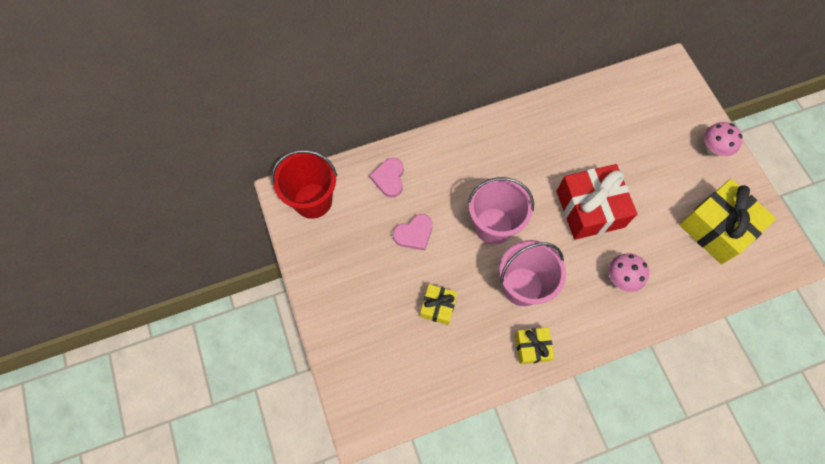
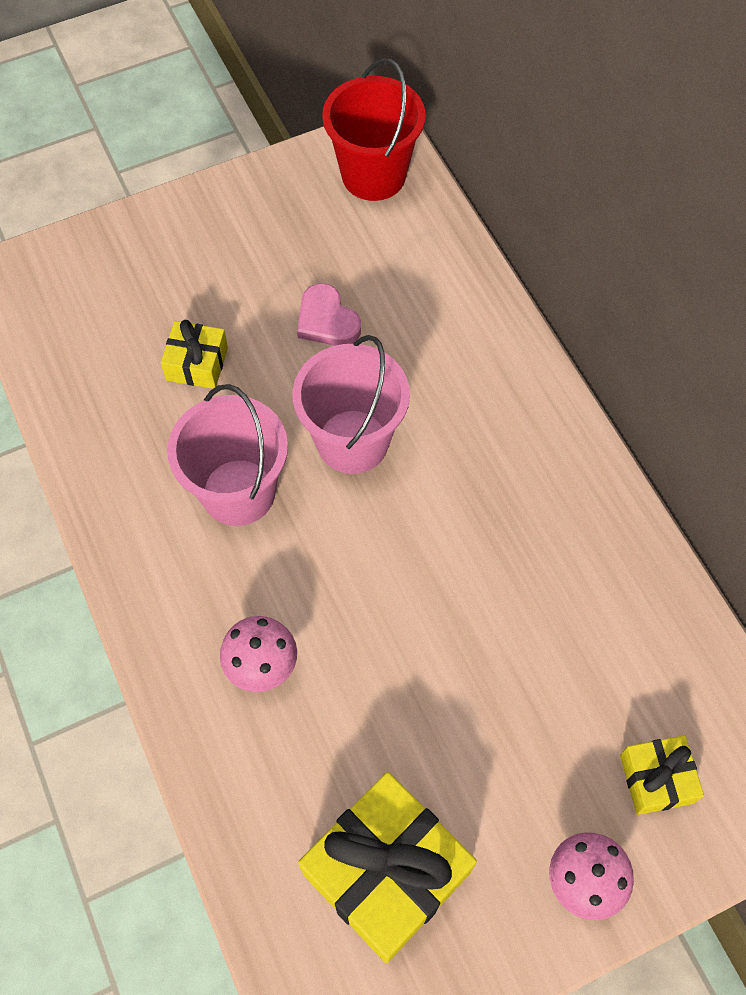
camera: 85 degrees right, 5 degrees down
pink heart [369,158,404,198] -> none
yellow gift [515,327,554,364] -> yellow gift moved to [620,735,704,815]
red gift [556,164,637,240] -> none

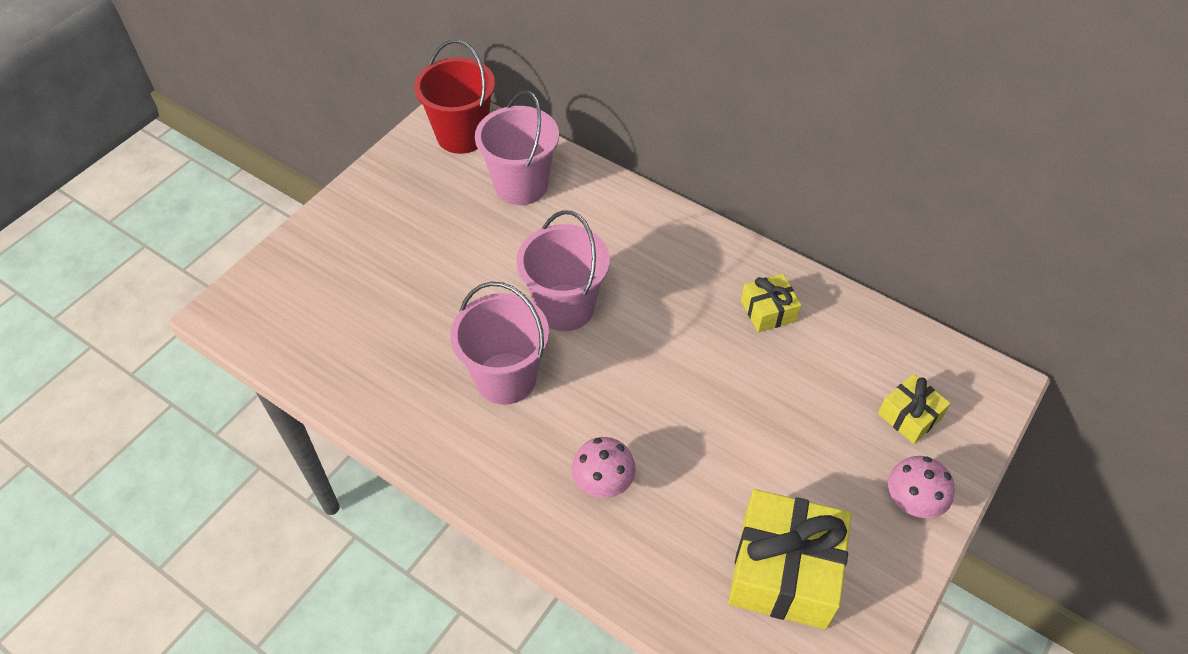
camera: 30 degrees left, 10 degrees down
yellow gift [161,320,228,389] -> yellow gift moved to [741,274,801,332]
pink heart [297,283,361,346] -> none
none -> pink bucket [475,90,559,205]

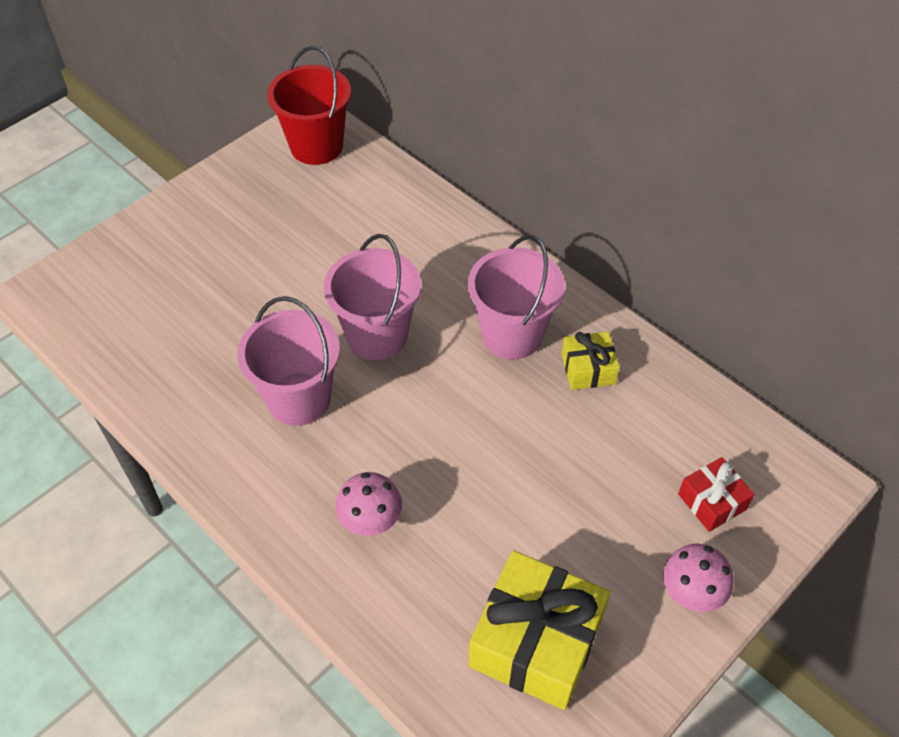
camera: 10 degrees right, 0 degrees up
pink bucket [475,90,559,205] -> pink bucket moved to [468,235,565,359]
yellow gift [878,374,951,444] -> red gift [678,457,755,532]

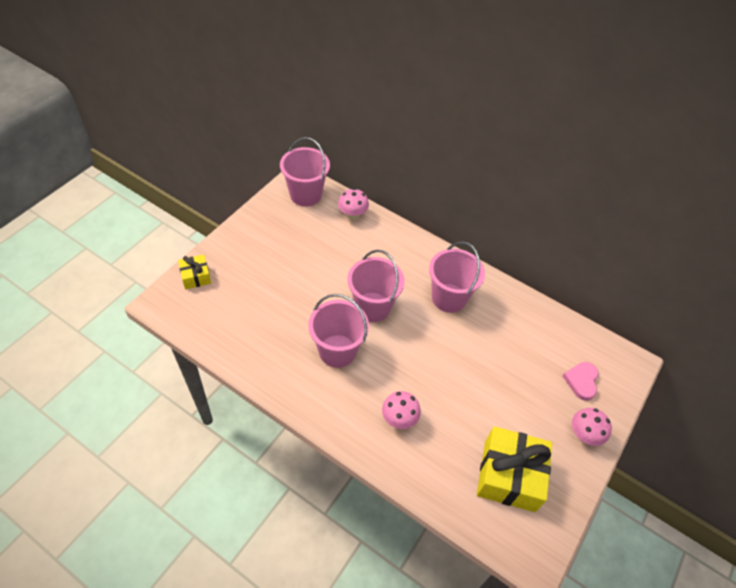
camera: 15 degrees left, 0 degrees up
red bucket [267,46,351,165] -> pink bucket [280,137,330,207]
yellow gift [562,332,620,390] -> yellow gift moved to [178,255,211,289]
red gift [678,457,755,532] -> pink heart [563,362,599,401]
none -> pink mushroom [338,188,369,220]

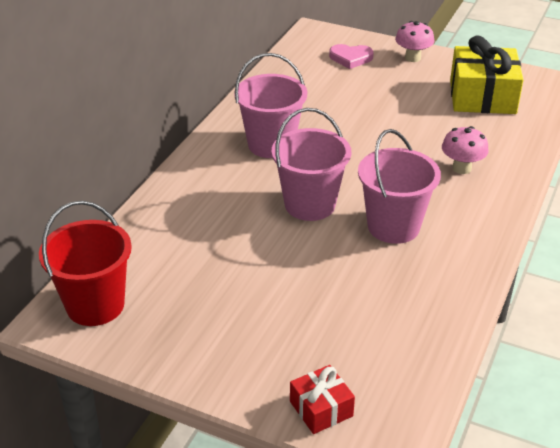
camera: 95 degrees left, 15 degrees down
yellow gift [178,255,211,289] -> red gift [290,365,355,434]
pink bucket [280,137,330,207] -> red bucket [39,201,132,326]
pink mushroom [338,188,369,220] -> none

